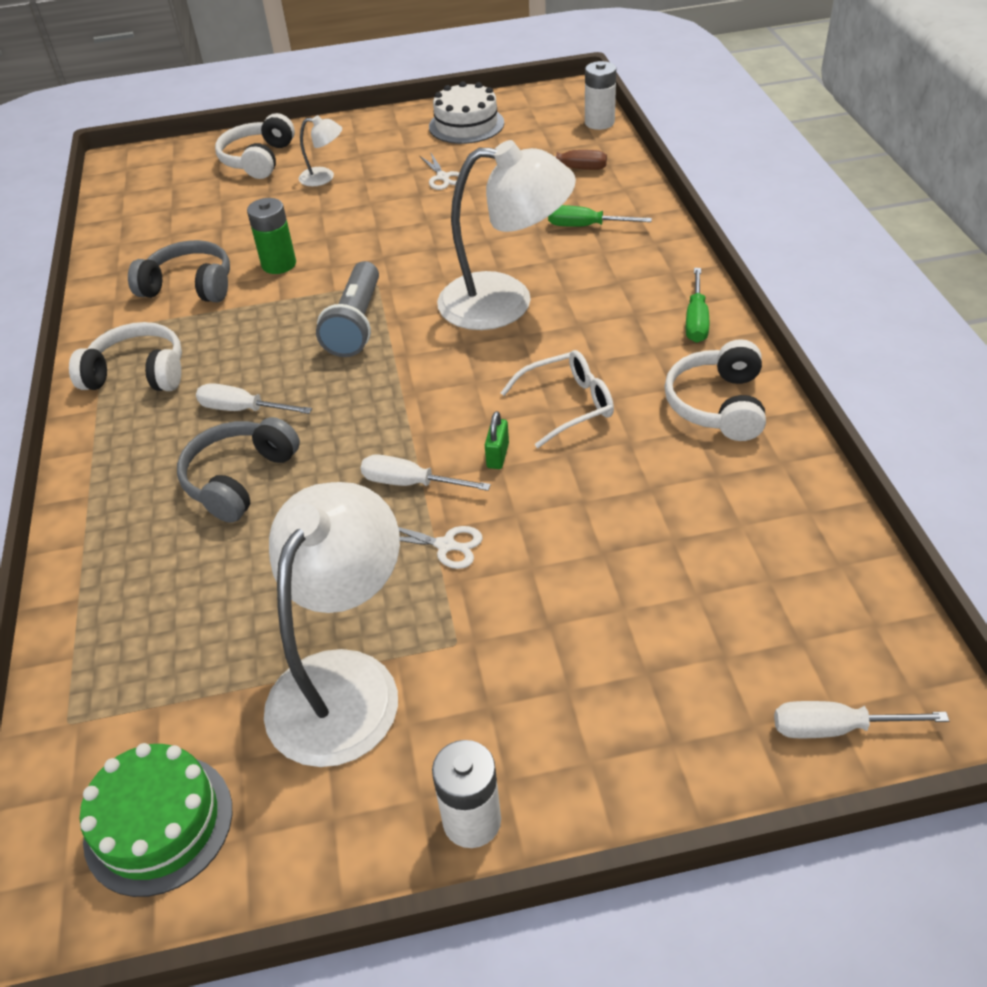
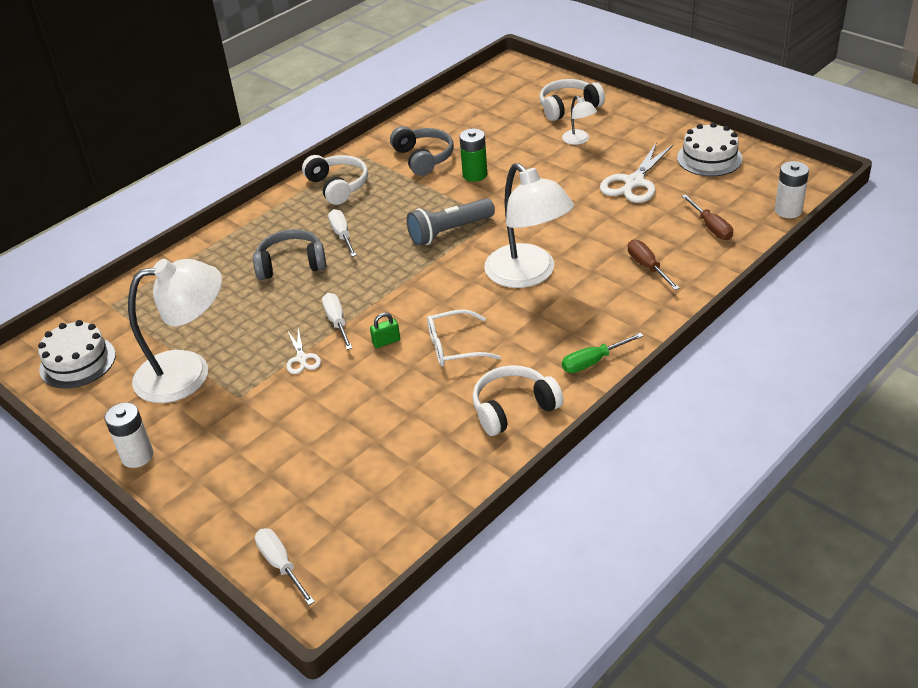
camera: 55 degrees right, 5 degrees down
green cake [80,743,232,897] -> white cake [38,320,116,389]
white scissors [420,153,459,190] -> white scissors [600,142,673,203], size x1.87
white glasses [501,350,614,448] -> white glasses turned 135 degrees clockwise [427,309,501,366]
green screwdriver [548,205,652,227] -> brown screwdriver [628,240,680,290]

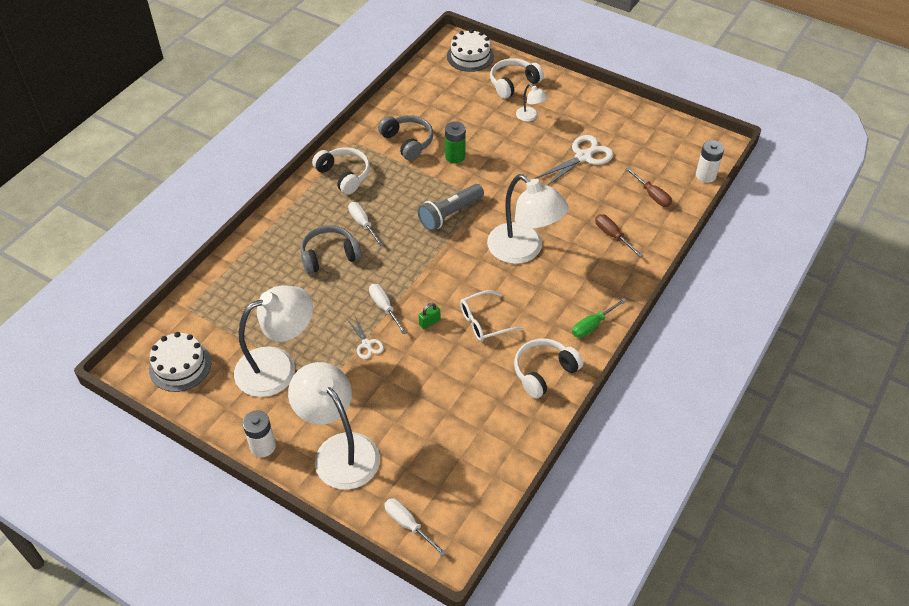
camera: 15 degrees left, 10 degrees up
white scissors [600,142,673,203] -> white scissors turned 150 degrees counterclockwise [535,135,614,186]
white cake [677,123,743,176] -> white cake moved to [447,29,494,72]
none -> white lamp [288,362,380,490]

